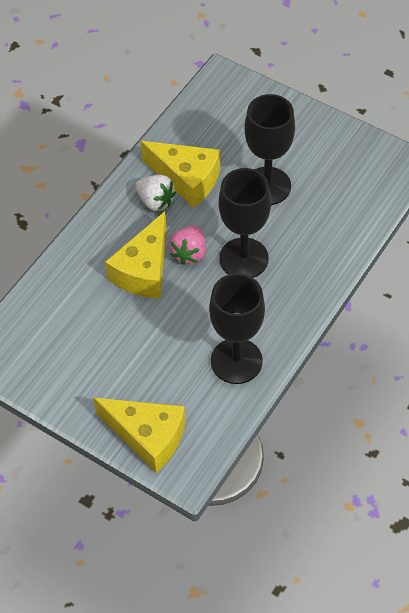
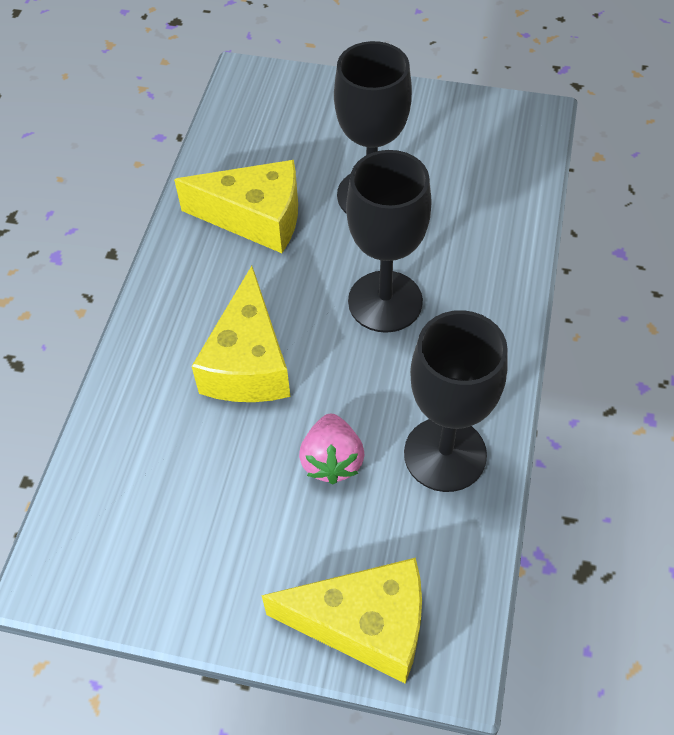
camera: 20 degrees left, 0 degrees up
white strawberry [135,175,176,211] -> none
pink strawberry [169,226,206,265] -> pink strawberry moved to [299,414,364,484]

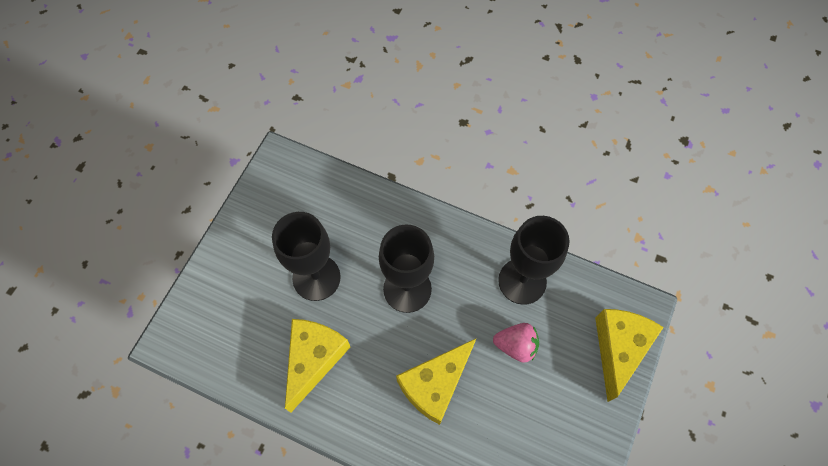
camera: 80 degrees left, 10 degrees up
yellow cheese [191,266,290,402] -> yellow cheese turned 120 degrees clockwise [396,339,476,425]

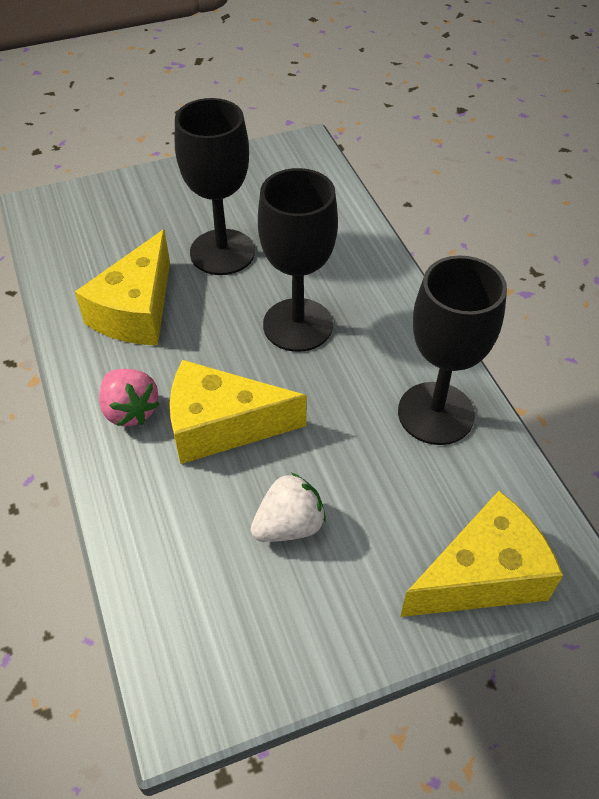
camera: 45 degrees right, 15 degrees down
yellow cheese [285,319,350,413] -> yellow cheese turned 135 degrees clockwise [75,229,170,345]
pink strawberry [493,323,539,363] -> pink strawberry moved to [99,369,159,427]
none -> white strawberry [251,473,326,542]

